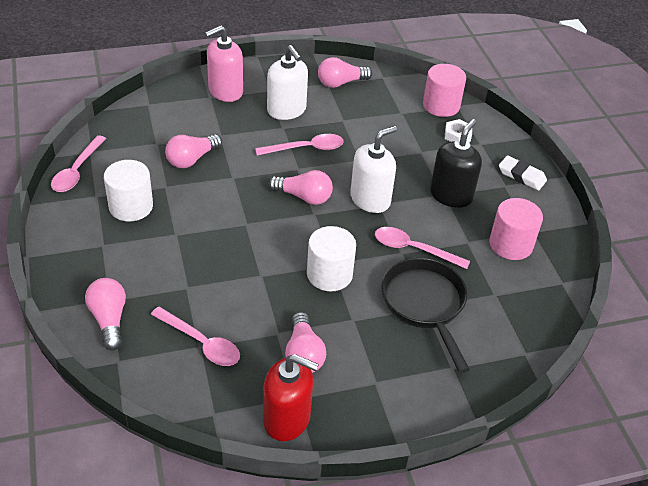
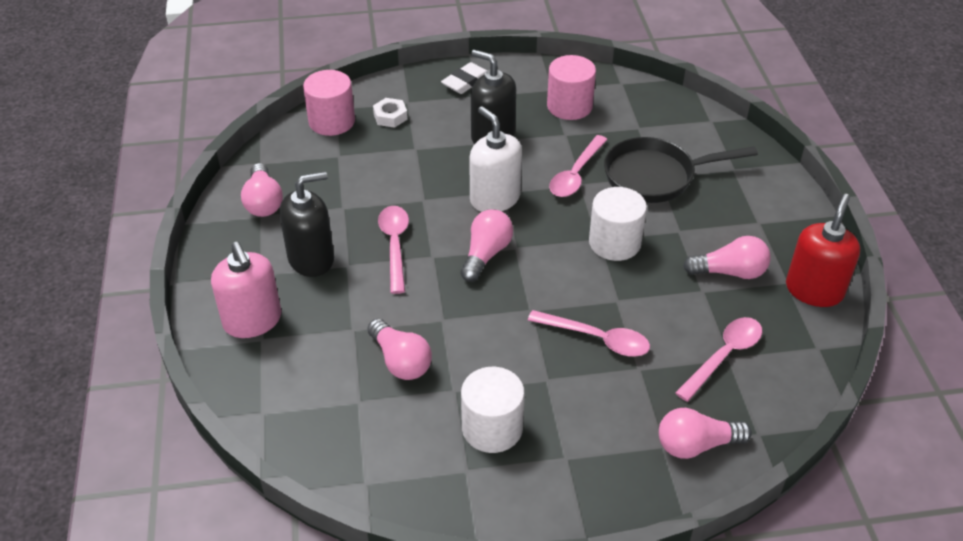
camera: 80 degrees left, 0 degrees up
pink spoon [51,135,106,192] -> pink spoon moved to [528,310,650,357]
white soap dispenser [267,45,308,120] -> black soap dispenser [280,172,334,277]

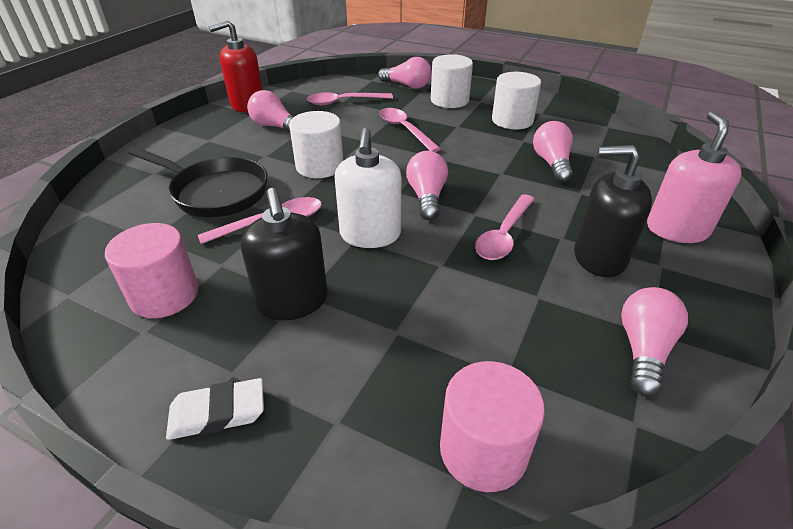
camera: 145 degrees left, 5 degrees down
white nut [373,98,408,128] -> none
pink light bulb [460,209,513,282] -> pink light bulb turned 120 degrees clockwise [406,151,448,221]
none -> white cylinder [431,54,473,108]

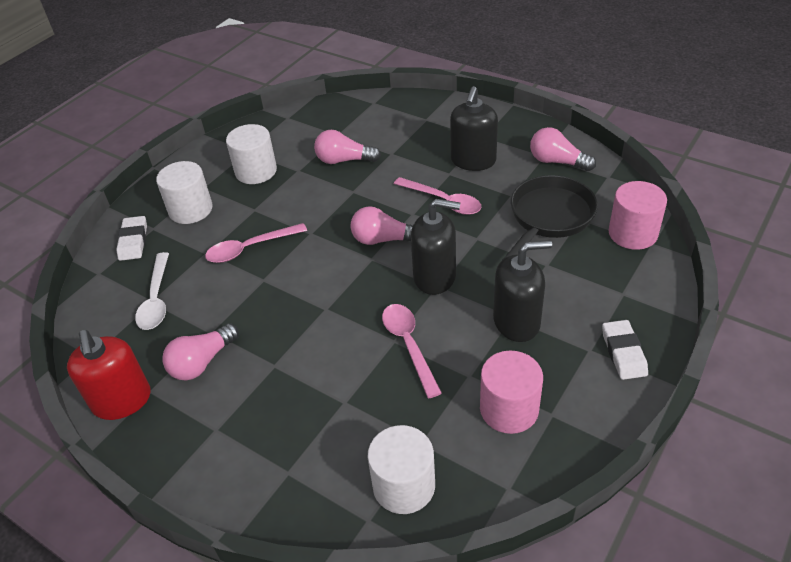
camera: 80 degrees left, 5 degrees up
black pan [128,147,268,217] -> black pan moved to [504,175,598,258]
white cylinder [289,111,343,178] -> white cylinder moved to [367,425,435,514]
pink spoon [307,92,393,105] -> white spoon [135,252,169,330]
white soap dispenser [335,128,402,248] -> black soap dispenser [411,199,460,295]
pink light bulb [378,57,432,89] -> white eraser [116,216,147,261]
pink soap dispenser [647,111,742,243] -> none

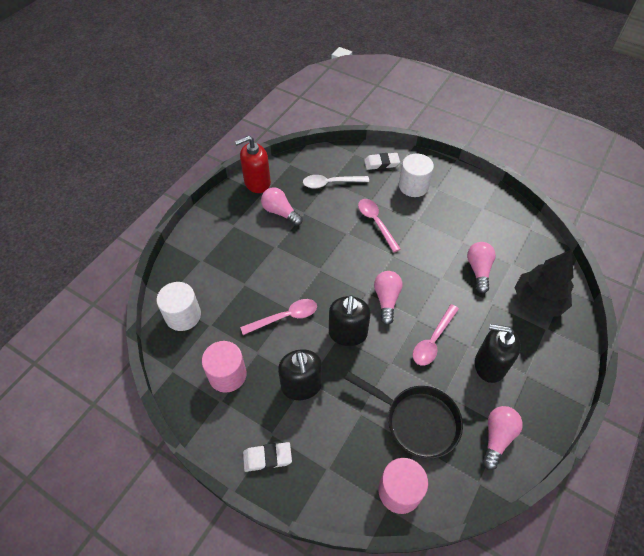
camera: 85 degrees right, 10 degrees up
white cylinder [226,124,277,184] -> none
none -> black tree [515,249,574,317]

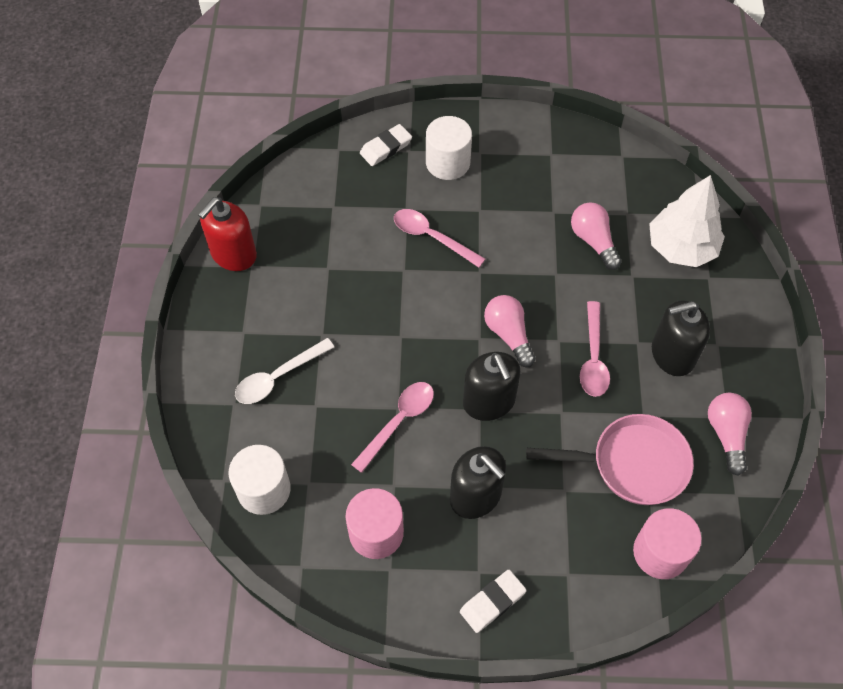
camera: 30 degrees left, 5 degrees up
pink light bulb [261,187,303,226] -> none
white spoon [303,175,369,188] -> white spoon moved to [235,338,334,404]
black pan [345,372,463,459] -> pink pan [526,414,694,505]
black tree [515,249,574,317] -> white tree [649,175,725,267]

